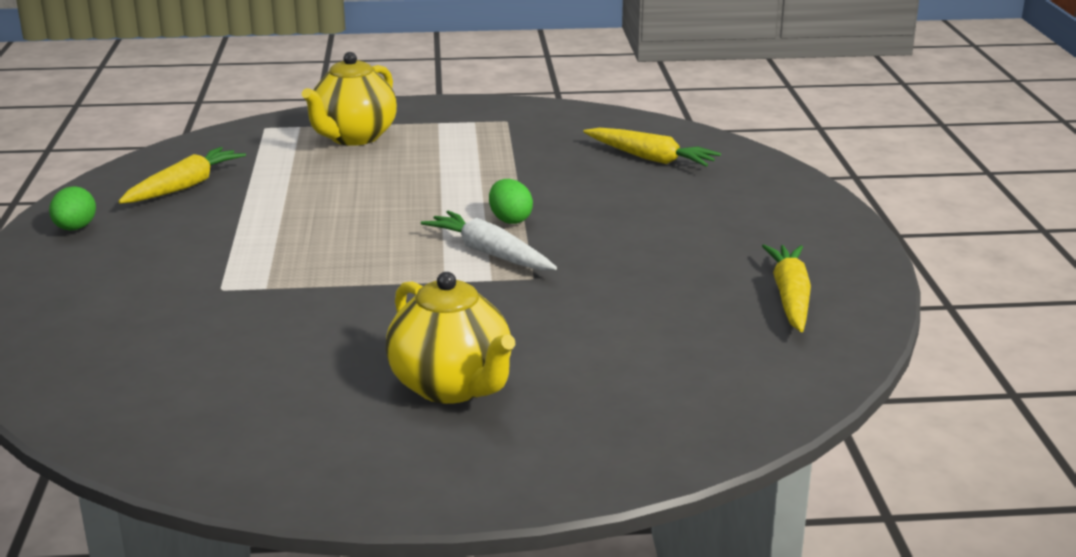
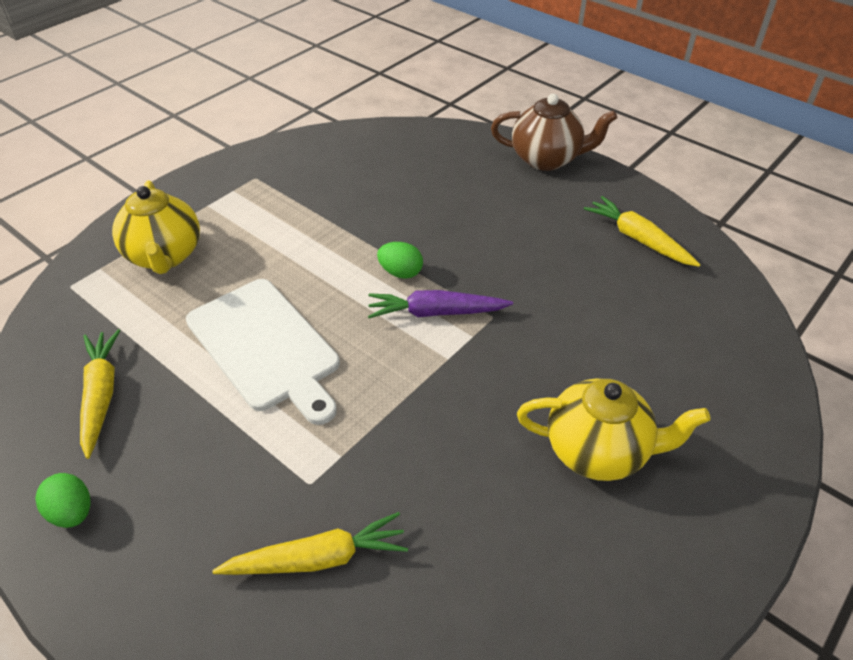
camera: 45 degrees left, 20 degrees up
white carrot [421,210,557,270] -> purple carrot [368,290,513,318]
yellow carrot [583,128,721,167] -> yellow carrot moved to [212,512,408,575]
none -> white cutting board [186,279,340,425]
none -> brown teapot [491,94,617,171]

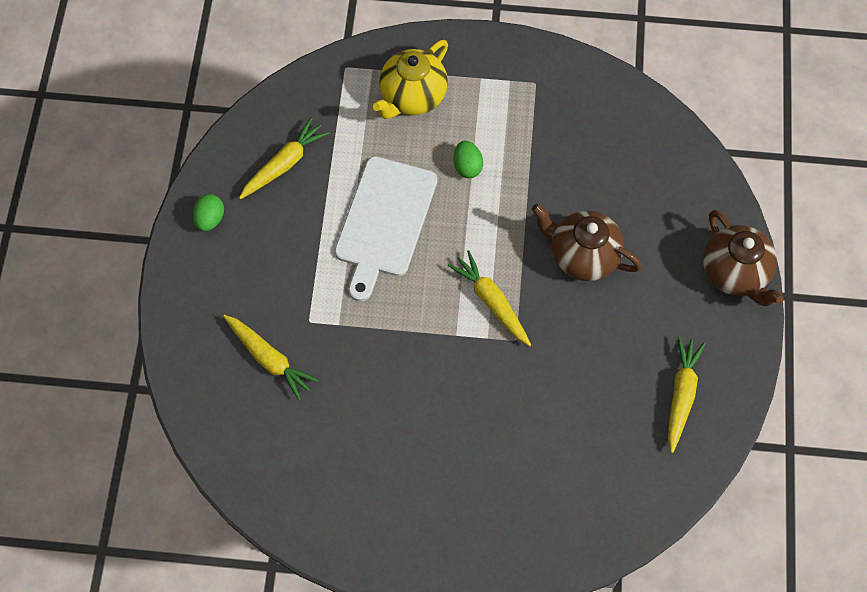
camera: 55 degrees right, 20 degrees up
purple carrot [368,290,513,318] -> yellow carrot [448,250,531,346]
green egg [377,242,423,279] -> green egg moved to [453,141,483,178]
yellow teapot [517,379,711,481] -> none
none -> brown teapot [532,204,642,281]

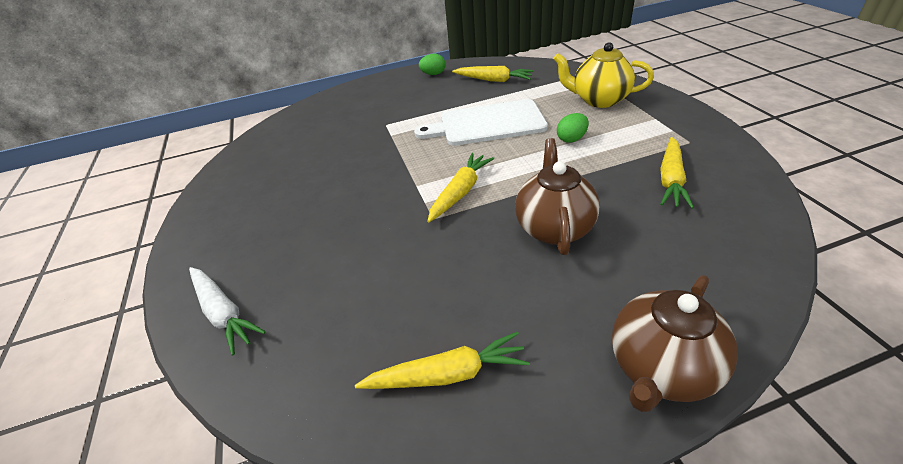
camera: 70 degrees right, 25 degrees down
yellow carrot [223,315,319,401] -> yellow carrot moved to [660,137,694,209]
none -> white carrot [189,267,266,356]

